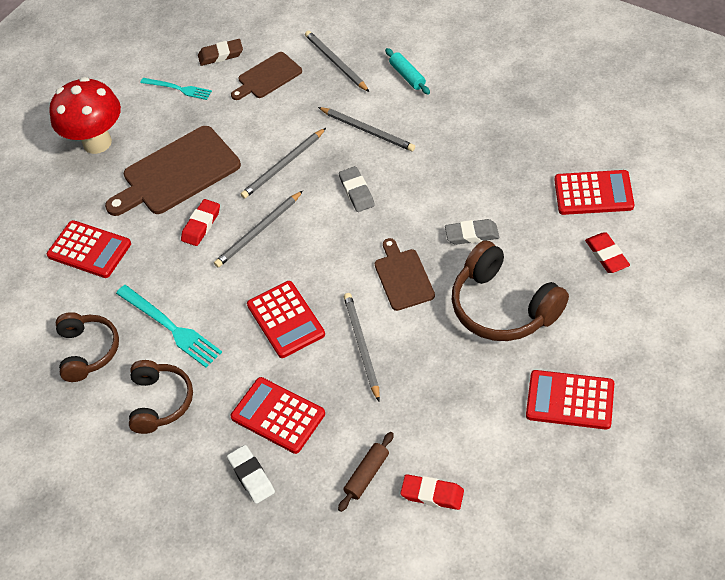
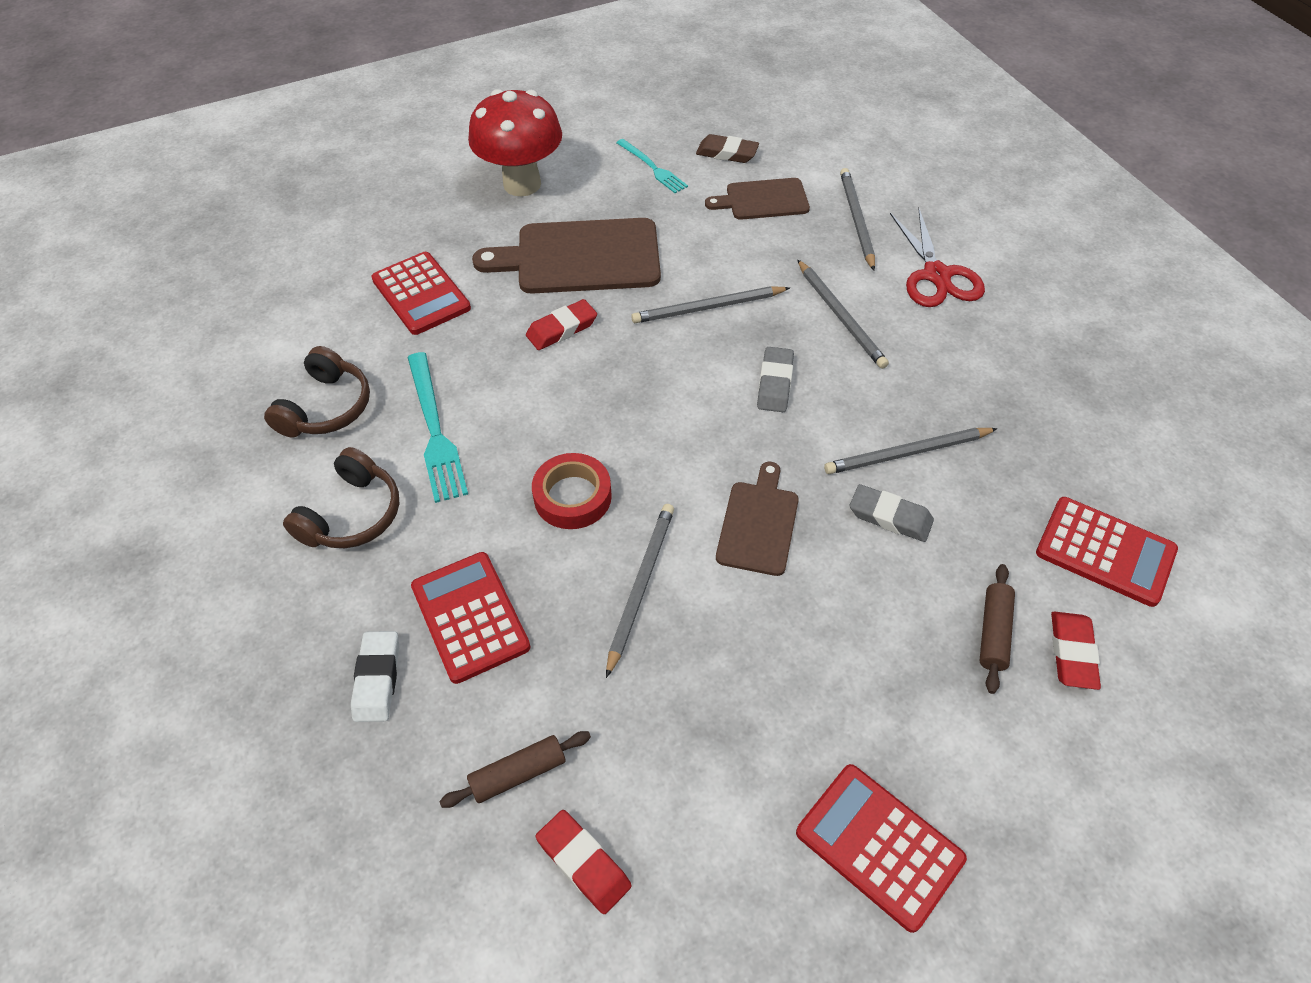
camera: 25 degrees right, 0 degrees up
grey pencil [214,191,303,267] -> grey pencil moved to [824,428,998,474]
red calculator [247,281,325,358] -> red tape [532,453,612,529]
turquoise rolling pin [385,48,430,95] -> red scissors [890,208,985,307]
brown headphones [452,240,569,341] -> none
none -> brown rolling pin [979,564,1015,694]

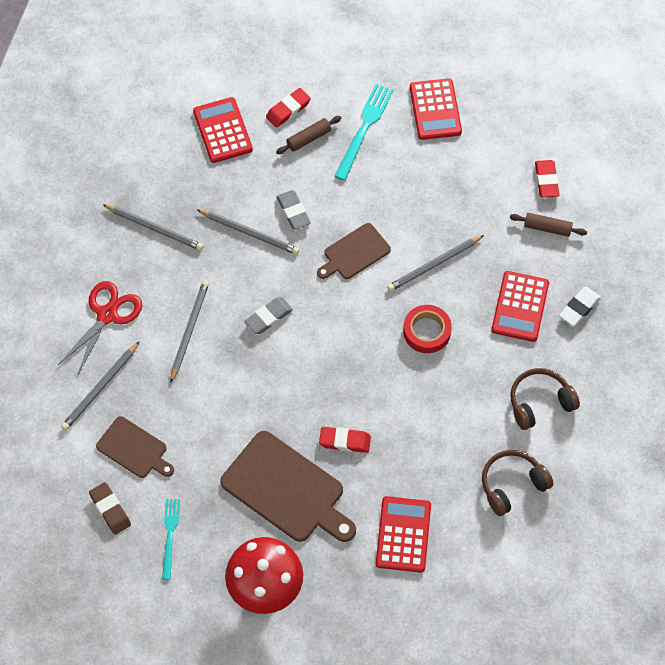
camera: 140 degrees left, 10 degrees up
turquoise fork [407,352,468,503] -> turquoise fork moved to [334,84,393,181]
grey pencil [631,287,790,323] -> grey pencil moved to [103,205,204,251]

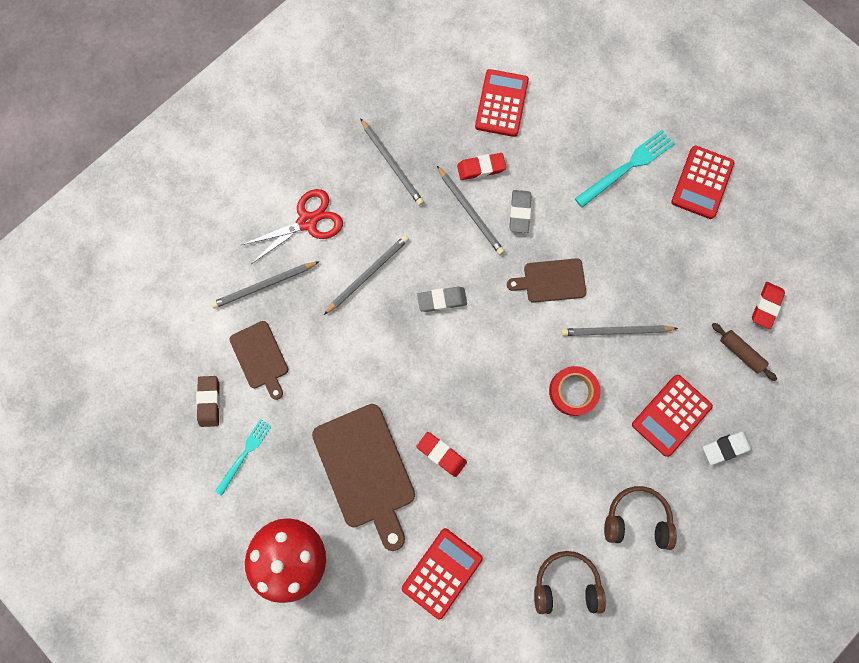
camera: 30 degrees right, 15 degrees up
red eraser [266,88,311,128] -> red eraser moved to [457,153,506,180]
brown rolling pin [276,116,341,154] -> none

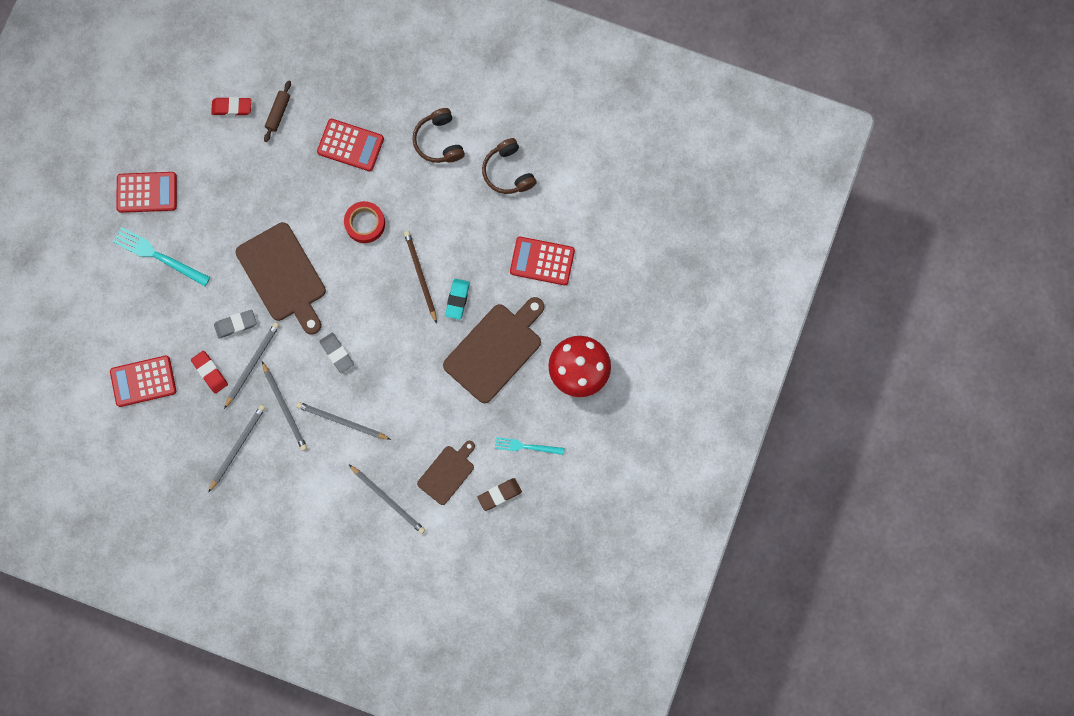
camera: 115 degrees left, 0 degrees up
red scissors [242,189,343,264] -> none
red eraser [416,432,467,477] -> turquoise eraser [445,279,470,320]
brown cutting board [507,258,586,303] -> brown cutting board [236,222,326,335], size x1.73
grey pencil [561,325,678,336] -> grey pencil moved to [262,362,307,451]
white eraser [703,430,752,465] -> none
none -> brown pencil [404,231,437,324]

